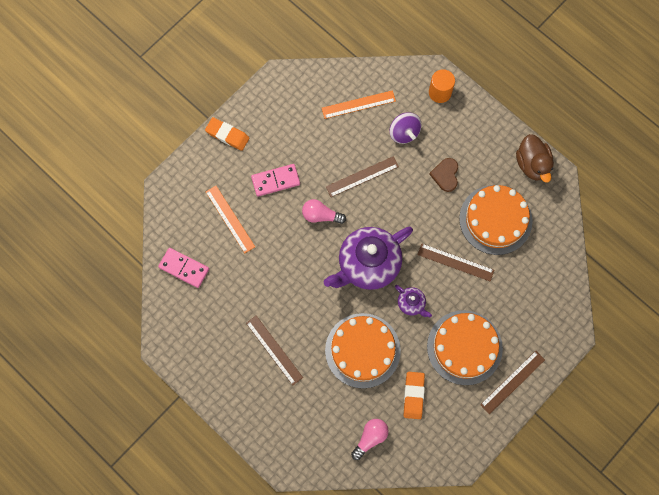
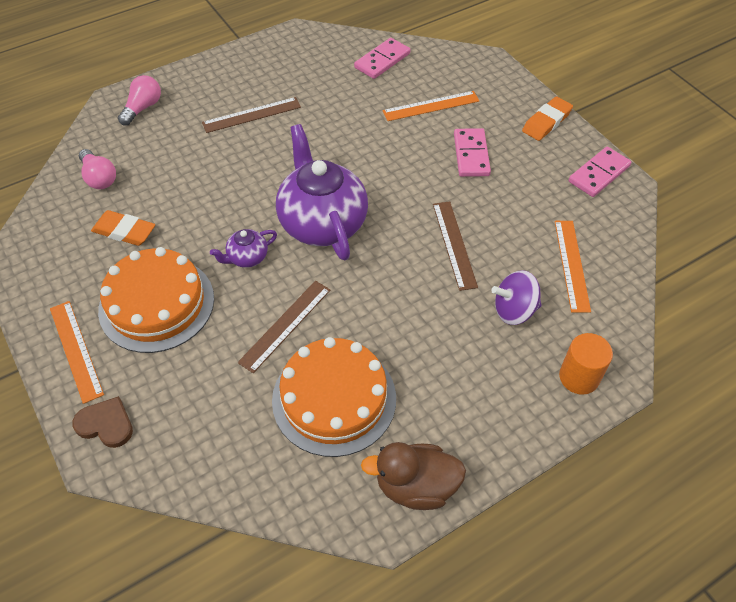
camera: 105 degrees right, 20 degrees down
pink light bulb [302,199,346,224] -> pink light bulb moved to [118,75,161,126]
orange cake [325,313,401,389] -> none
brown heart [429,158,458,192] -> brown heart moved to [72,396,133,448]
brown ruler [480,351,545,414] -> orange ruler [50,301,104,404]
none -> pink domino [569,147,631,197]

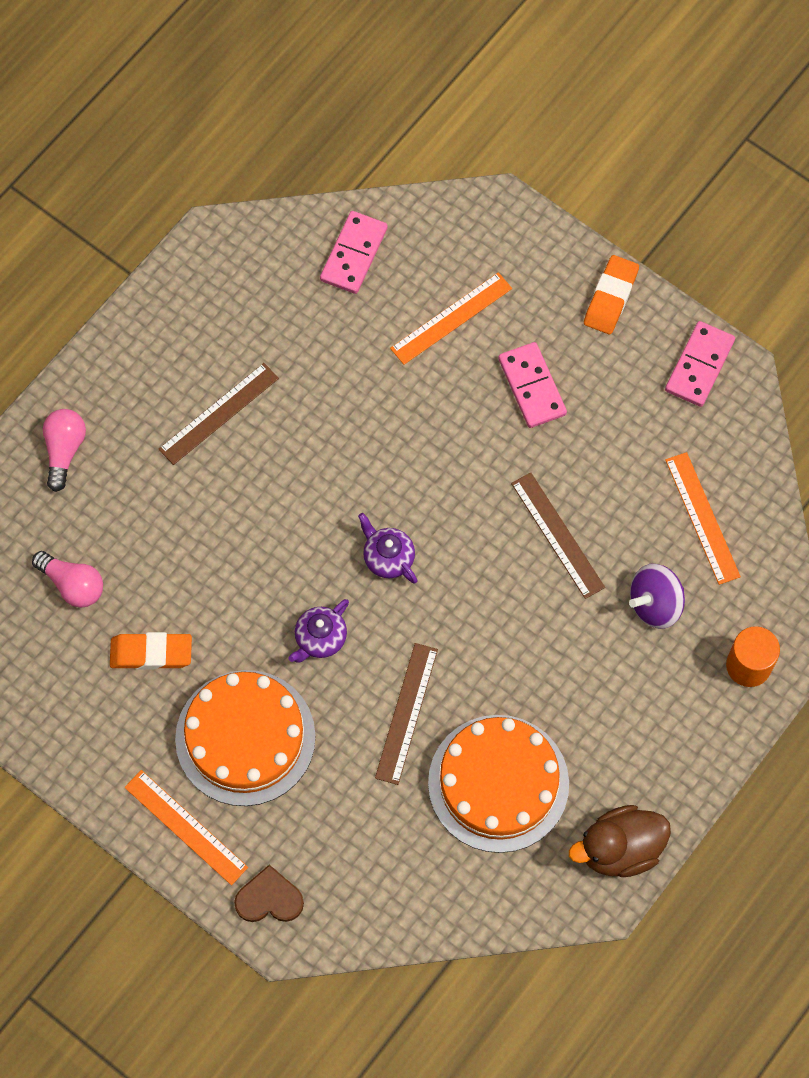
camera: 20 degrees left, 15 degrees up
purple teapot [276,124,368,261] -> purple teapot [358,513,418,584], size x0.45

